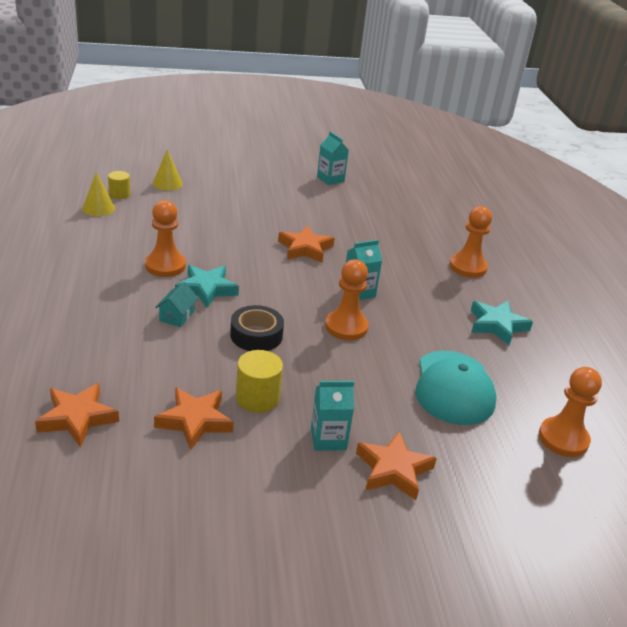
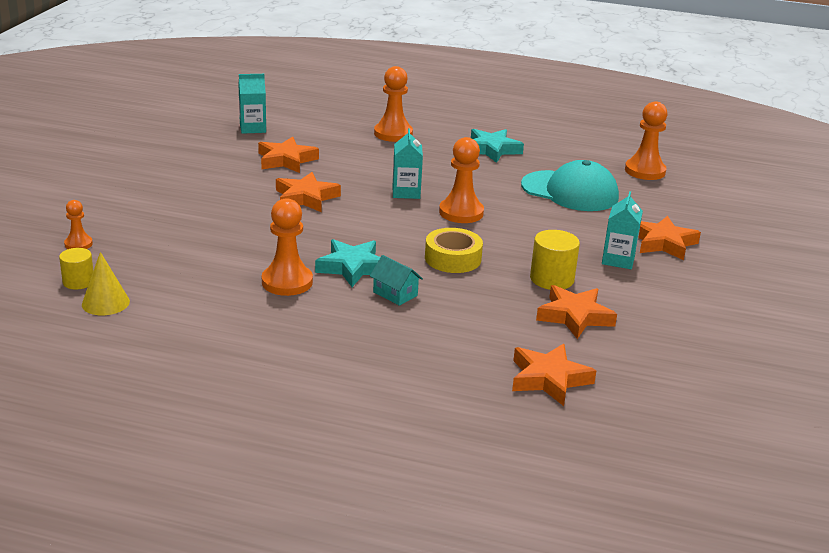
camera: 65 degrees left, 5 degrees down
yellow cone [153,149,183,191] -> orange pawn [64,200,93,249]
black tape [230,305,284,351] -> yellow tape [425,228,483,273]
turquoise carton [317,131,349,185] -> turquoise carton moved to [239,74,266,134]
none -> orange star [258,137,319,173]

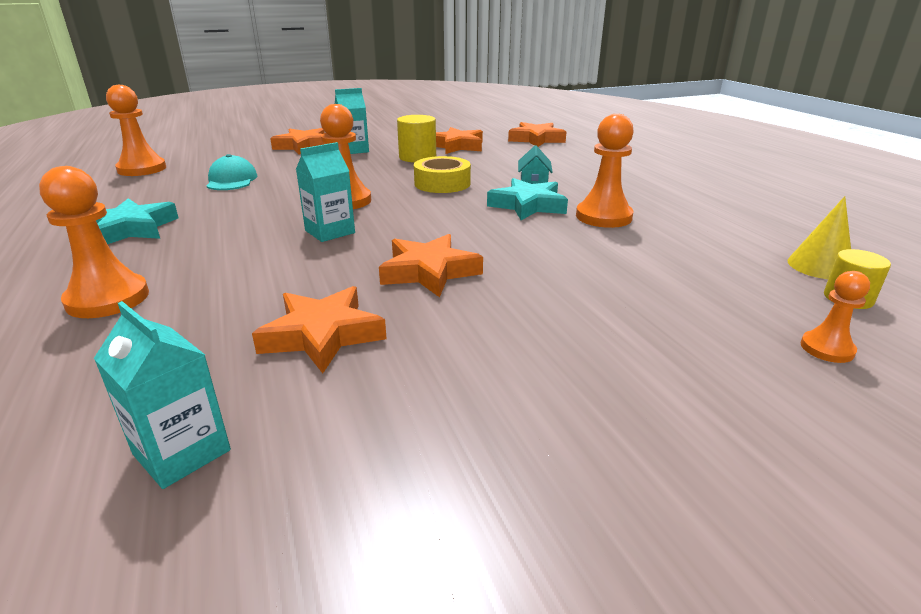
camera: 125 degrees left, 0 degrees up
turquoise cap [521,160,619,211] -> turquoise cap [207,154,257,190], size x0.59

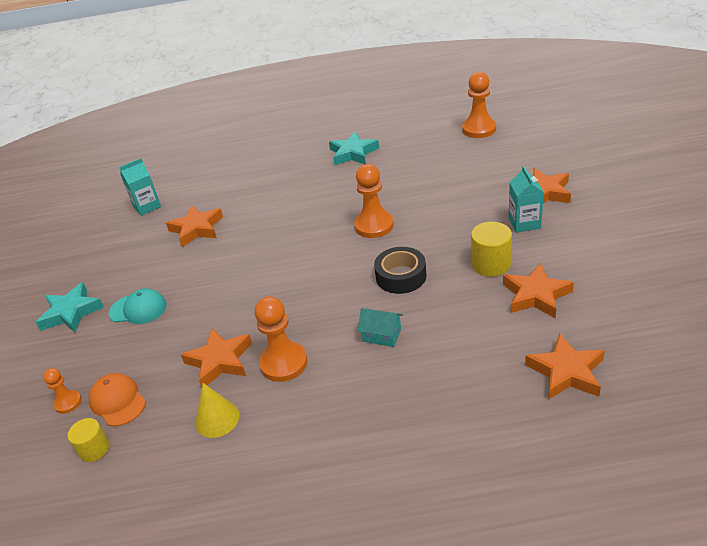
camera: 110 degrees right, 10 degrees up
orange pawn [39,166,149,318] -> none
turquoise cap [207,154,257,190] -> turquoise cap moved to [109,288,167,324]
turquoise carton [296,142,355,242] -> none
orange star [379,234,483,297] -> orange star moved to [181,328,252,387]
yellow tape [414,156,471,193] -> black tape [374,247,427,294]
turquoise star [487,178,568,220] -> turquoise star moved to [36,282,104,333]
yellow cone [788,196,851,279] -> yellow cone moved to [195,383,240,438]
none -> orange cap [89,373,146,426]

